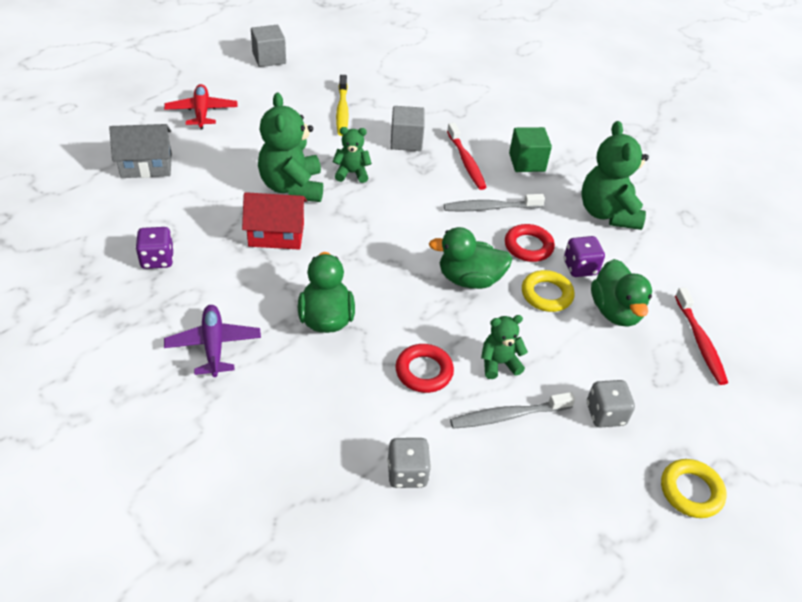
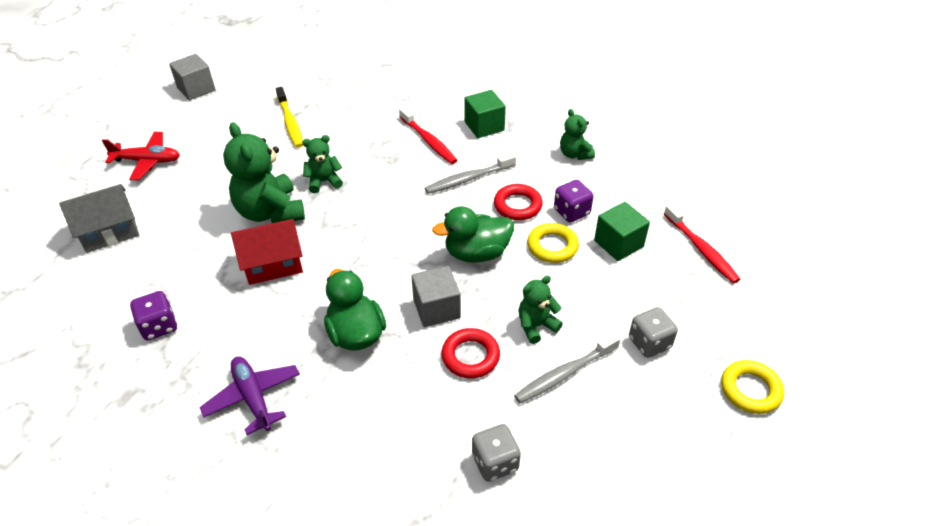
camera: 15 degrees left, 0 degrees up
red plane [164,84,238,129] -> red plane turned 120 degrees clockwise [102,132,180,180]
grey cube [391,106,425,151] -> grey cube moved to [411,266,461,327]
green teddy bear [581,121,649,230] -> green teddy bear [560,109,595,160], size x0.54
green duck [591,259,652,326] -> green cube [594,202,650,261]

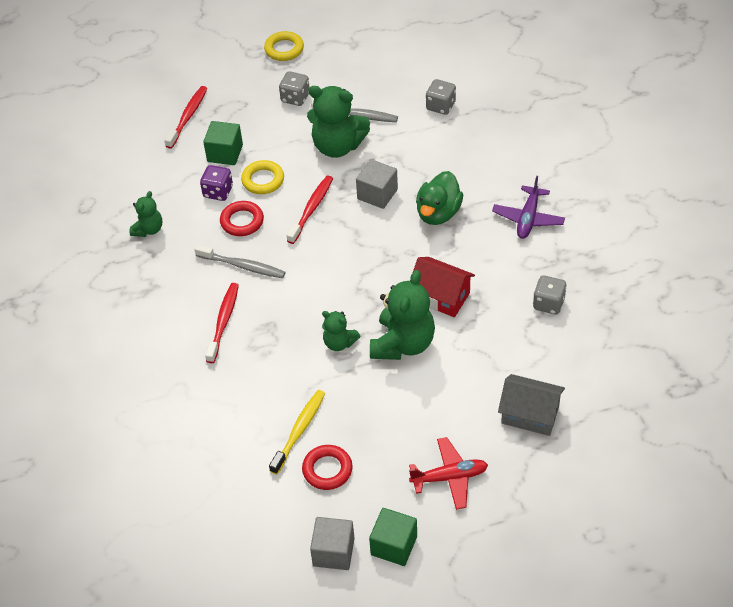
camera: 130 degrees left, 5 degrees up
red plane [102,132,180,180] -> red plane turned 120 degrees clockwise [409,437,488,510]
purple dice [130,291,177,341] -> grey dice [533,275,567,315]
green duck [432,206,514,263] -> red toothbrush [287,176,333,244]
red ring [441,328,500,378] -> red ring moved to [302,445,353,490]
green cube [464,90,506,138] -> green cube moved to [369,508,417,566]
green teddy bear [518,275,563,344] -> green teddy bear [307,86,370,158], size x1.85

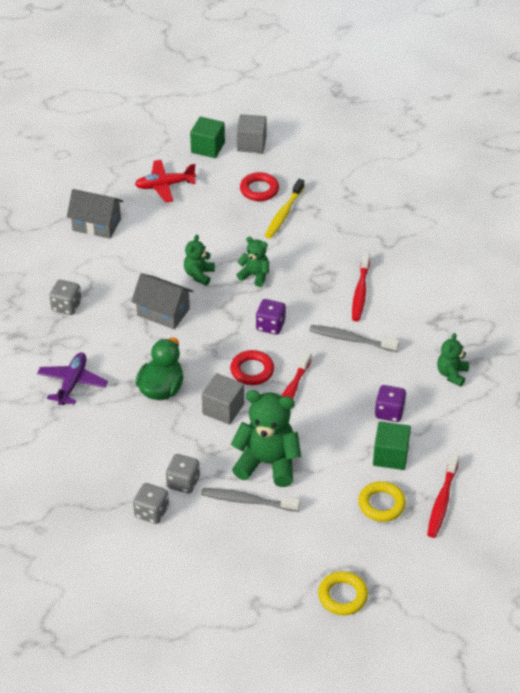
camera: 175 degrees right, 5 degrees down
red ring [220,201,264,236] -> red ring moved to [230,350,274,385]
yellow ring [241,160,284,194] -> yellow ring moved to [358,481,406,522]
grey dice [279,71,310,106] -> grey dice moved to [166,454,200,494]
green teddy bear [370,270,435,360] -> green teddy bear [184,234,215,285], size x0.54
red house [413,257,475,317] -> grey house [131,273,193,329]
none -> purple dice [256,299,286,335]

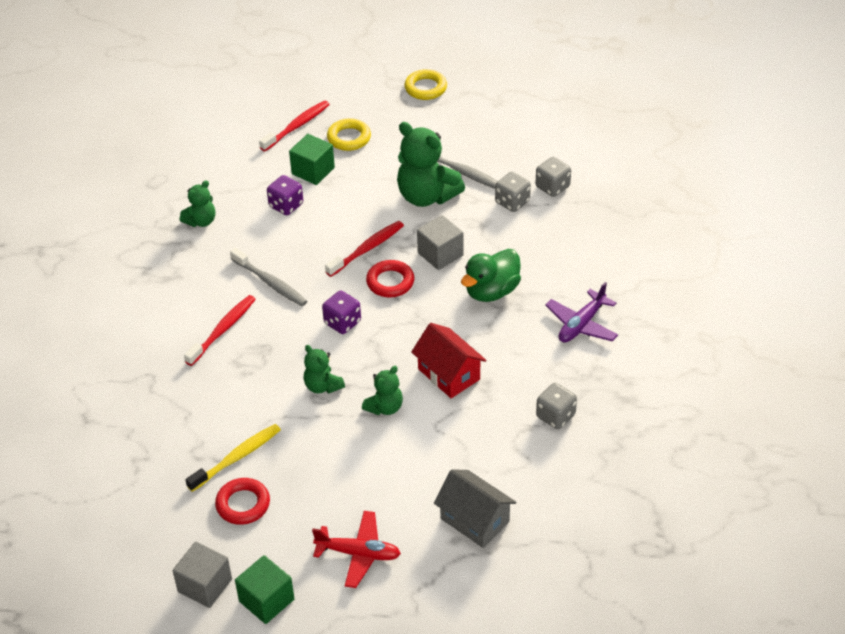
camera: 155 degrees left, 0 degrees up
grey house [131,273,193,329] -> red house [411,323,487,398]

